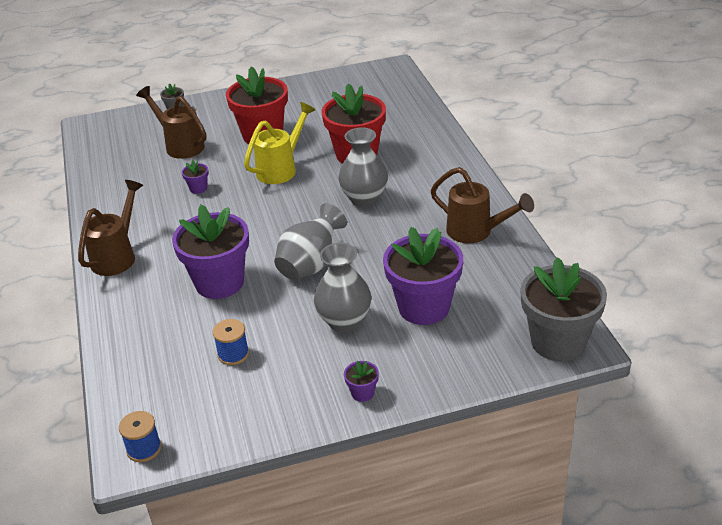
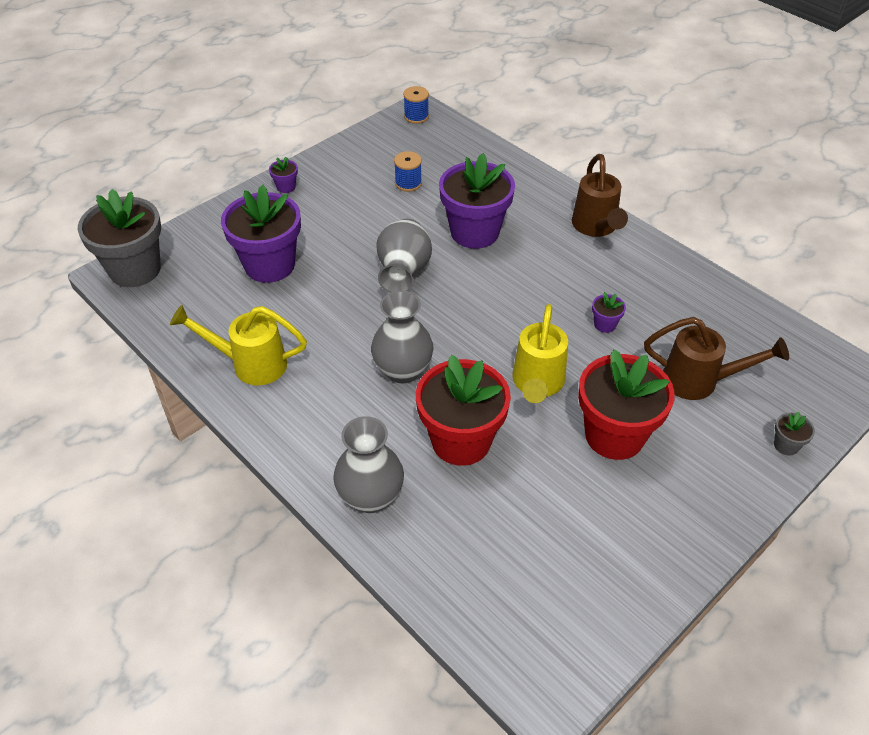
camera: 150 degrees right, 10 degrees up
grey vase [314,243,371,333] -> grey vase moved to [333,416,404,513]
brown watering can [430,167,534,243] -> yellow watering can [170,305,307,385]

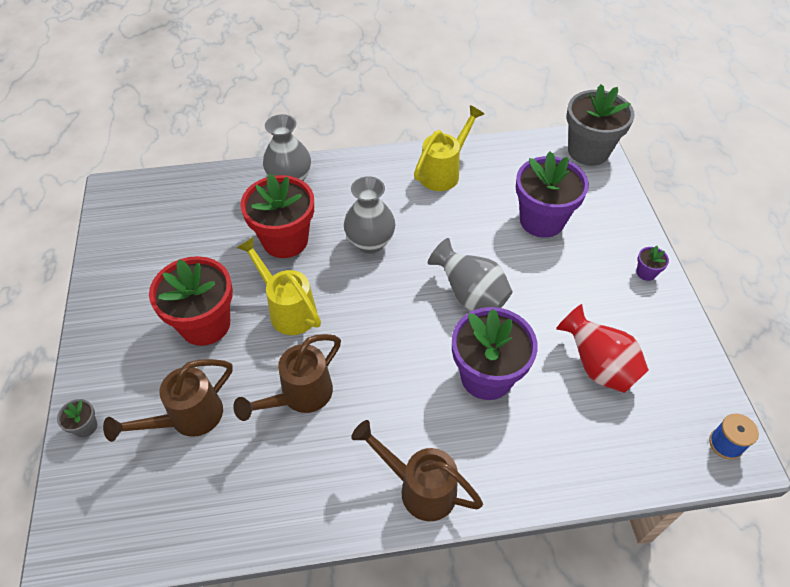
camera: 125 degrees right, 5 degrees up
blue spool [394,151,422,192] -> red vase [556,304,649,393]
purple flower pot [592,292,626,333] -> brown watering can [233,334,341,421]

